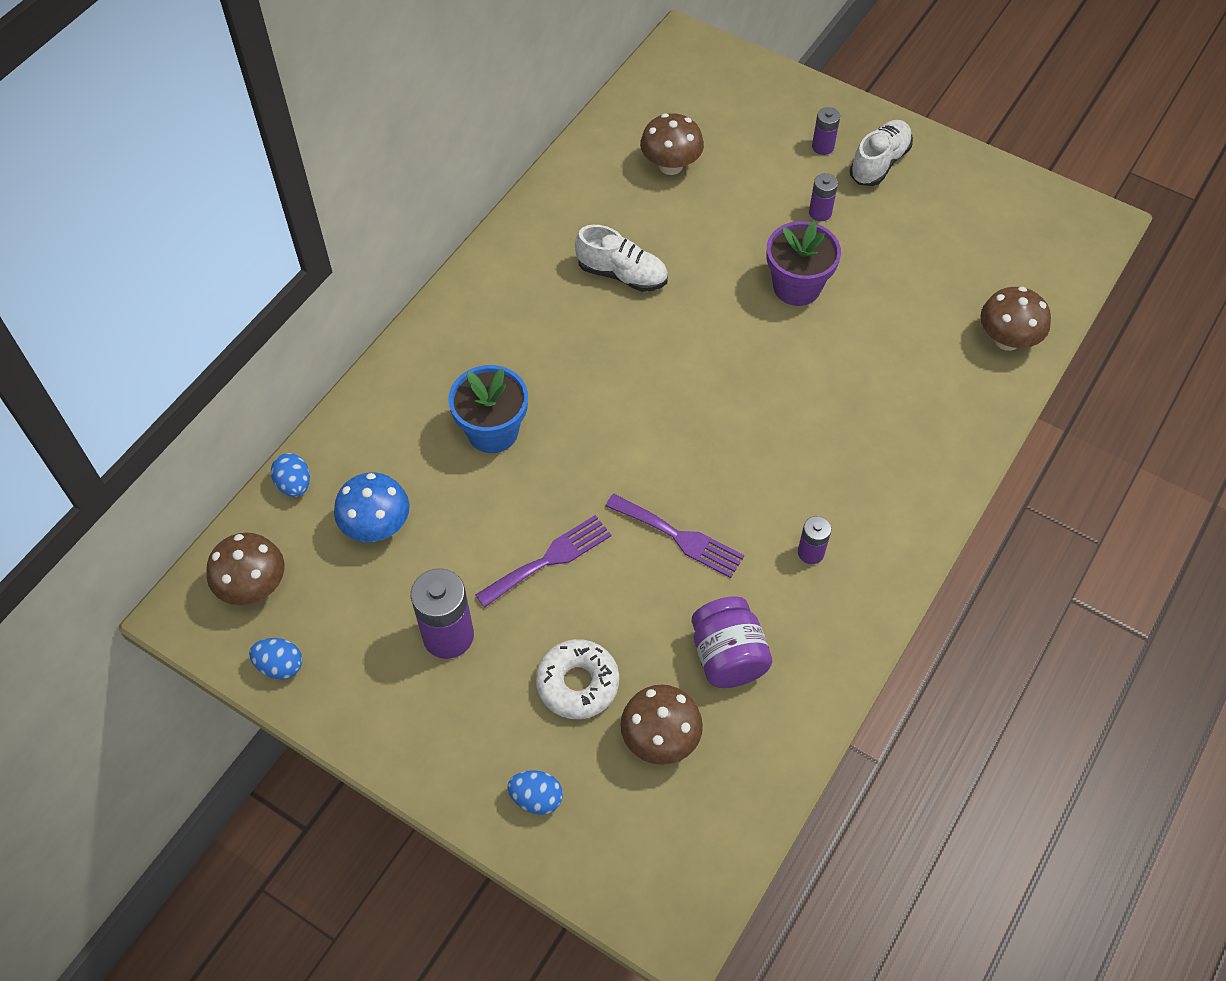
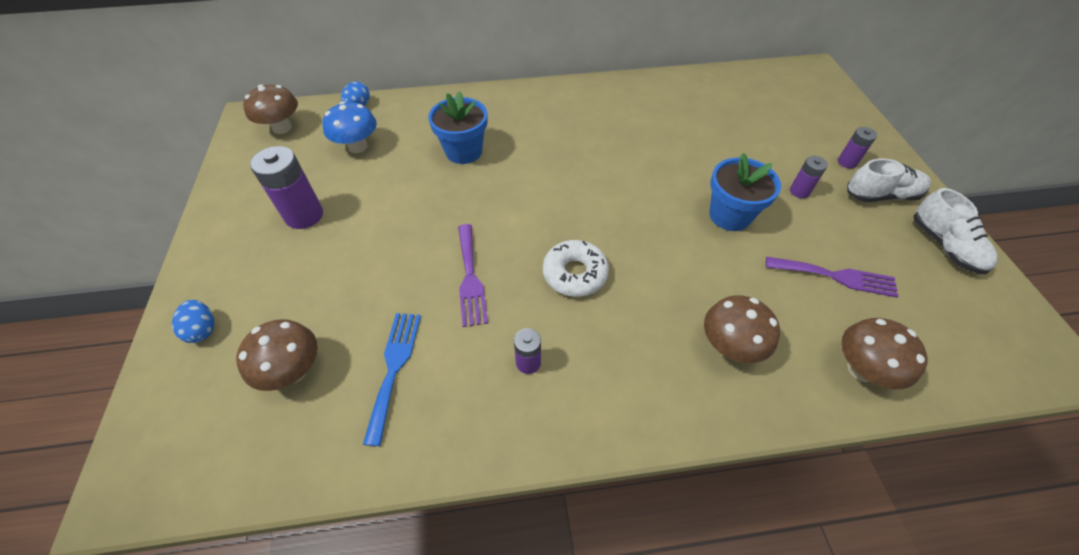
camera: 50 degrees right, 5 degrees down
blue egg [249,638,302,680] -> none
purple fork [475,515,612,608] -> purple fork moved to [766,257,899,298]
white donut [536,639,619,719] -> white donut moved to [543,240,609,297]
white shoe [575,225,668,292] -> white shoe moved to [913,188,998,274]
brown mushroom [640,113,704,175] -> brown mushroom moved to [704,295,780,363]
purple jar [692,596,772,688] -> blue fork [363,313,421,446]
purple flower pot [767,221,841,306] -> blue flower pot [709,153,781,231]

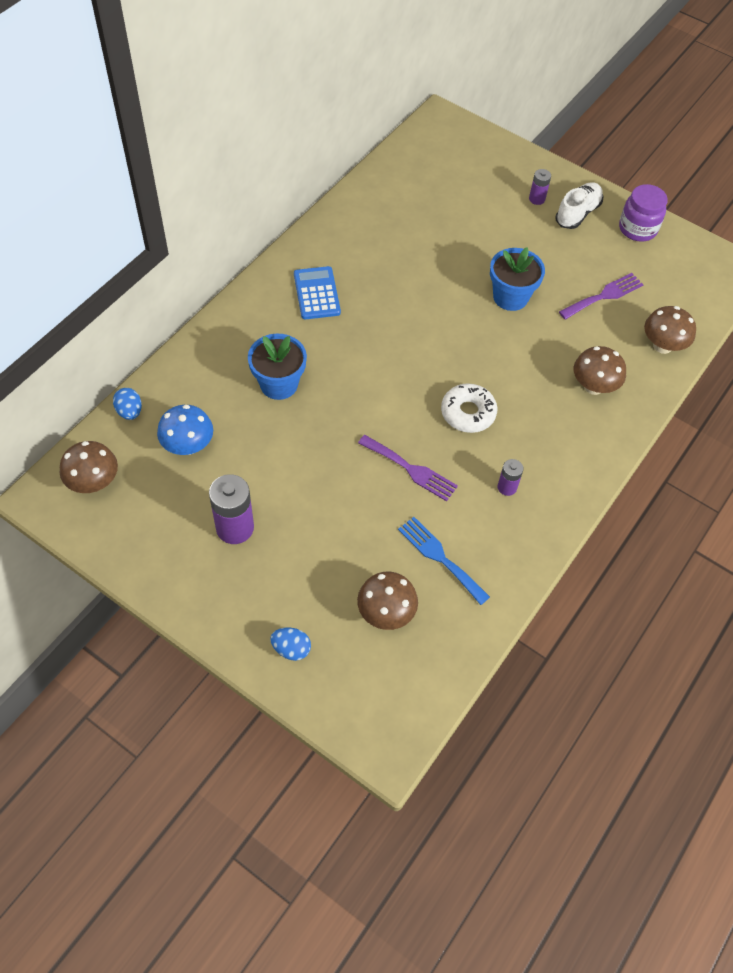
camera: 50 degrees left, 5 degrees up
purple battery [790,156,828,198] -> none
white shoe [913,188,998,274] -> purple jar [619,184,668,242]
none -> blue calculator [294,266,341,319]

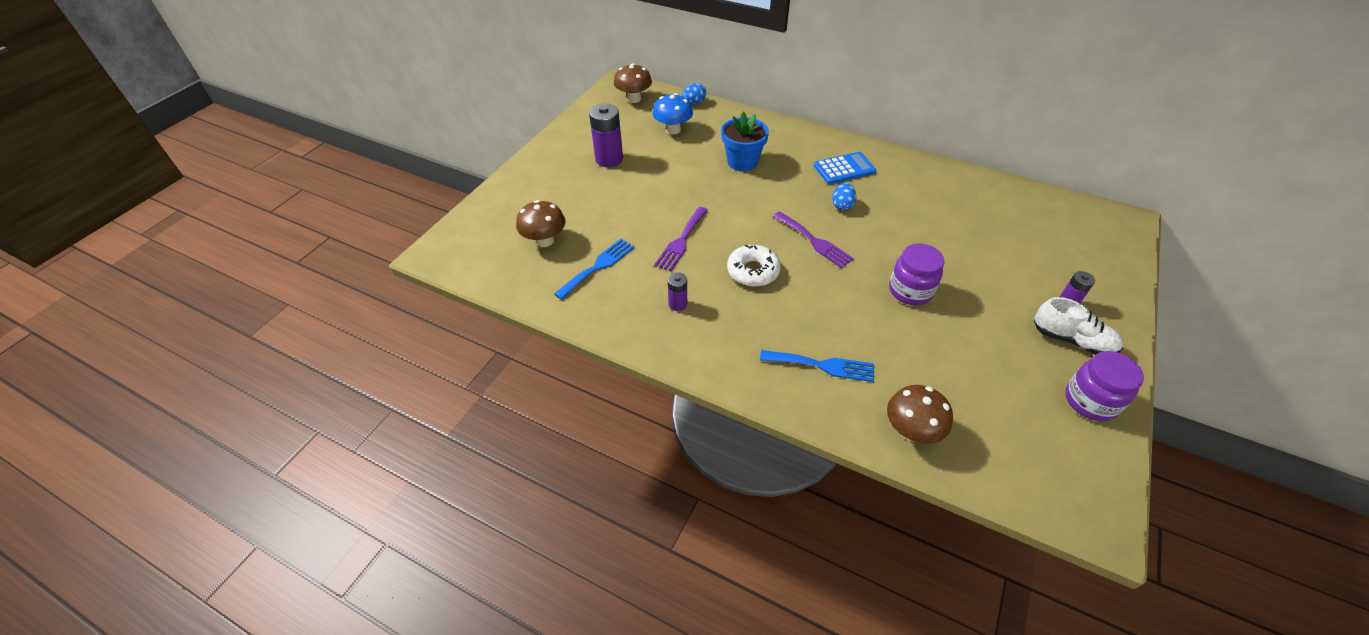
camera: 85 degrees right, 10 degrees down
blue egg [270,628,311,661] -> blue egg moved to [832,183,856,210]
blue flower pot [490,247,545,311] -> purple jar [889,243,945,305]
purple fork [559,273,644,319] -> purple fork moved to [773,211,854,268]
brown mushroom [574,346,626,395] -> blue fork [760,350,874,382]

